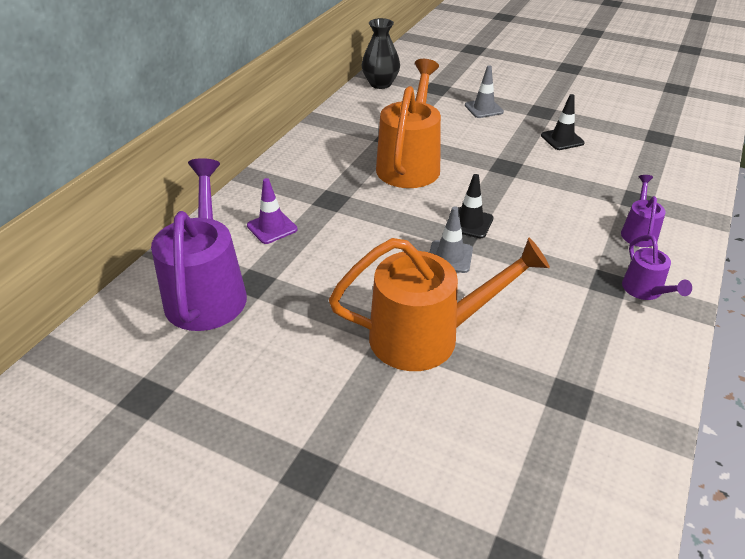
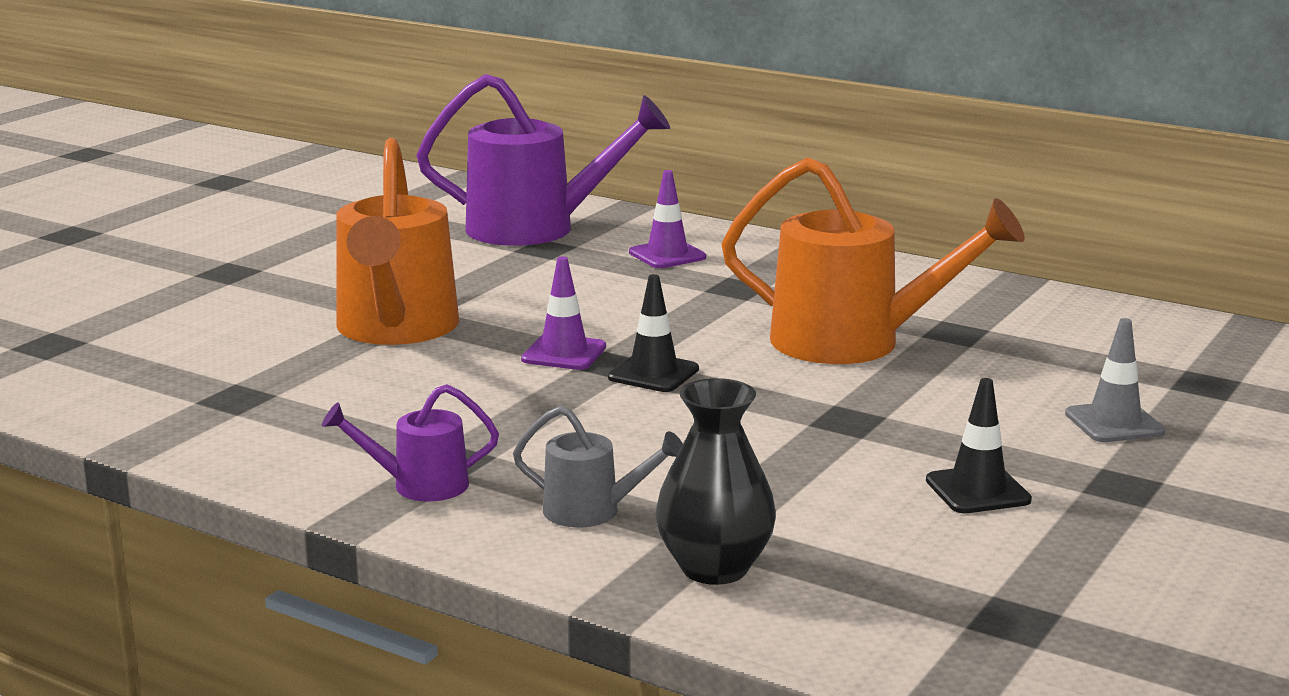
camera: 95 degrees right, 20 degrees down
black vase [362,18,400,89] -> black vase moved to [656,378,776,585]
grey traffic cone [429,206,473,273] -> purple traffic cone [521,257,606,370]
purple watering can [621,175,666,247] -> grey watering can [513,406,683,528]

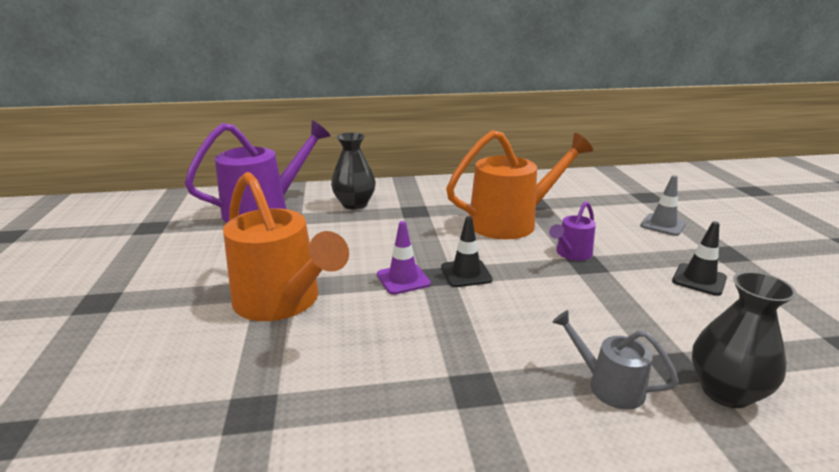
camera: 40 degrees left, 5 degrees up
purple watering can [322,384,499,501] -> purple watering can moved to [549,201,596,261]
grey watering can [513,406,683,528] -> grey watering can turned 120 degrees counterclockwise [552,310,679,410]
purple traffic cone [629,170,706,268] -> black vase [331,132,376,209]

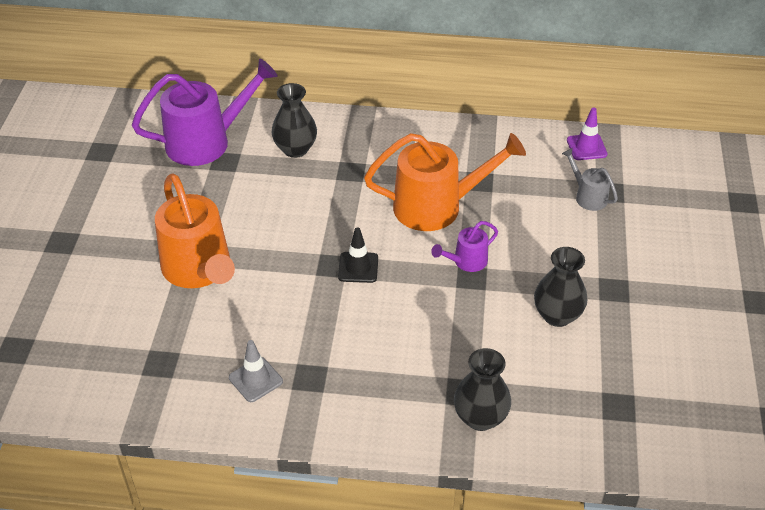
camera: 15 degrees right, 20 degrees up
purple traffic cone [377,221,431,295] -> purple traffic cone moved to [567,107,607,160]
grey watering can [552,310,679,410] -> grey watering can moved to [562,148,618,211]
grey traffic cone [640,175,686,236] -> grey traffic cone moved to [229,340,283,402]
black traffic cone [672,221,727,296] -> black vase [534,247,587,327]

